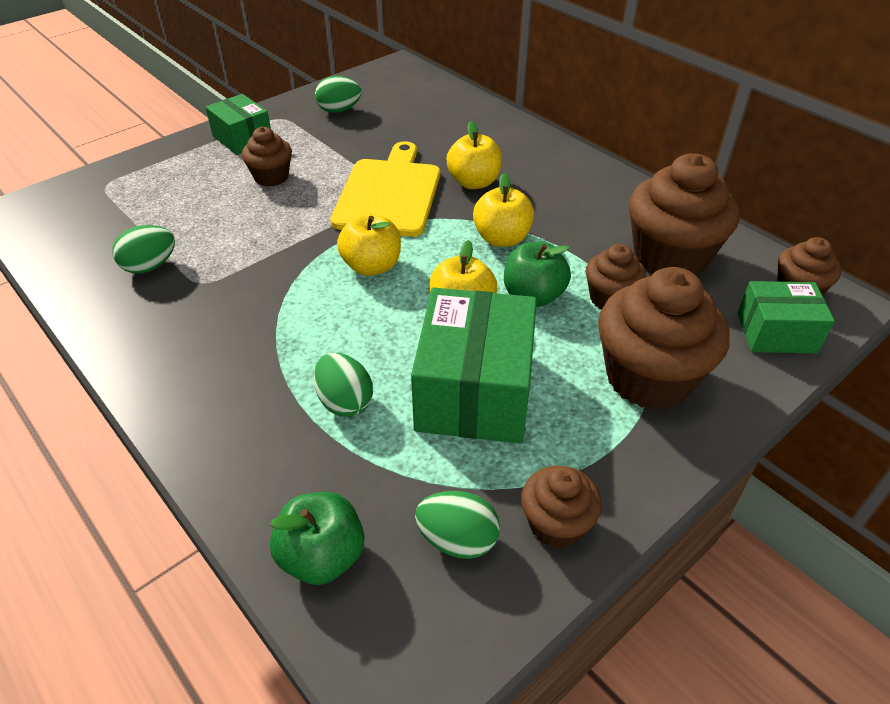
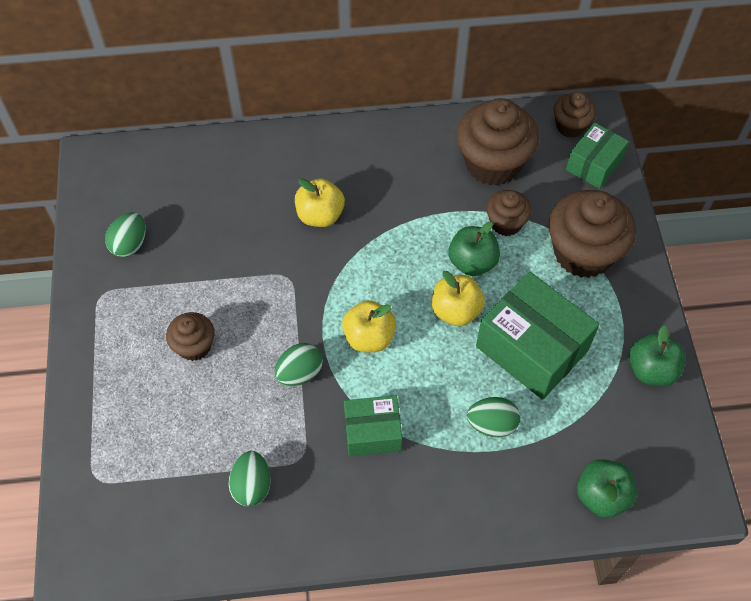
camera: 55 degrees left, 15 degrees up
green box [205,94,271,155] -> green box moved to [344,395,402,456]
yellow cutting board [330,141,440,237] -> none
green egg [415,491,500,559] -> green egg moved to [274,343,323,386]
yellow apple [473,173,534,247] -> none
brown cupcake [521,466,602,548] -> green apple [629,325,686,386]

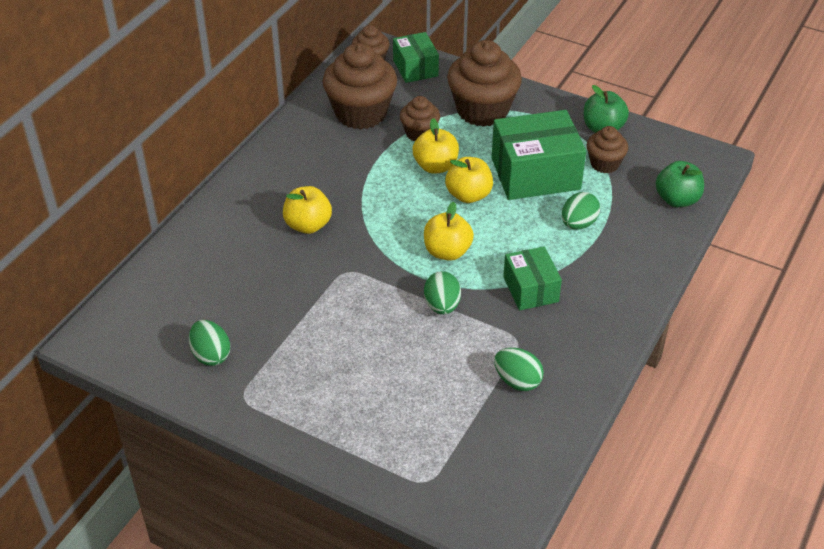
camera: 55 degrees left, 15 degrees down
brown cupcake [166,312,215,361] -> brown cupcake moved to [587,126,628,173]
green box [344,395,402,456] -> green box turned 45 degrees counterclockwise [503,246,562,310]
green apple [448,222,500,276] -> yellow apple [412,118,459,174]

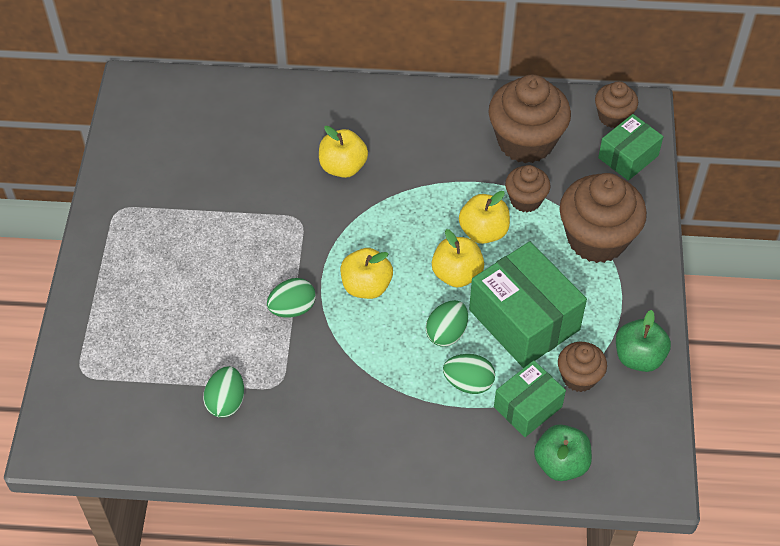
camera: 65 degrees right, 10 degrees up
green egg [189,320,230,366] -> green egg moved to [426,300,468,347]
green box [503,246,562,310] -> green box moved to [494,360,566,437]

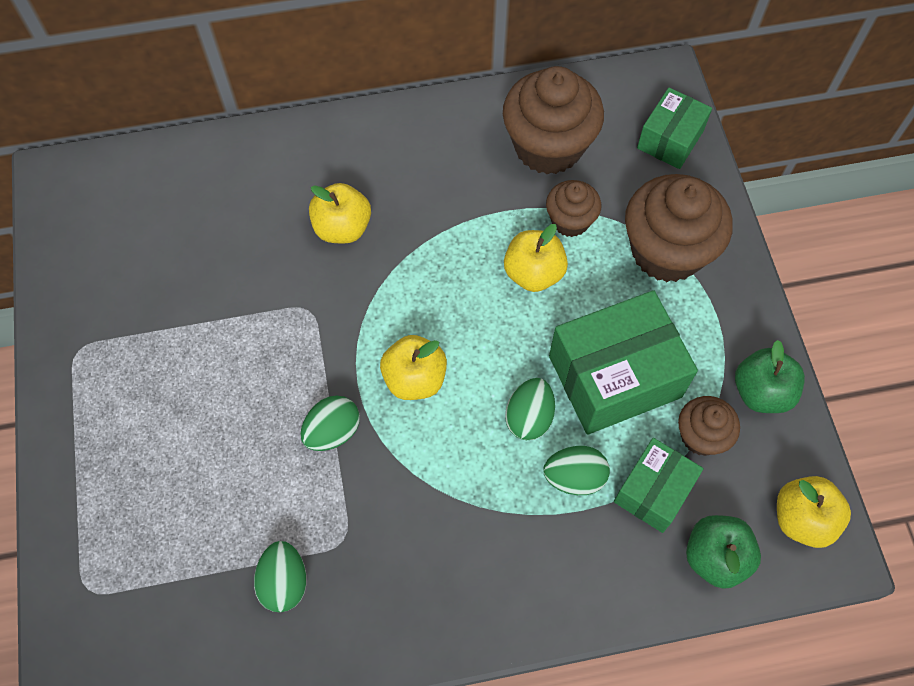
camera: 15 degrees left, 10 degrees up
yellow apple [432,229,484,287] -> yellow apple moved to [777,476,851,548]
green box [469,241,587,368] -> green box turned 60 degrees counterclockwise [549,290,698,435]
brown cupcake [595,81,638,128] -> none

